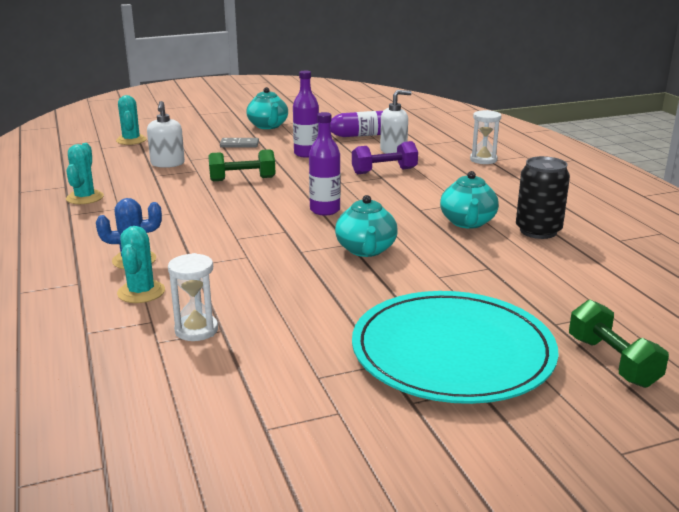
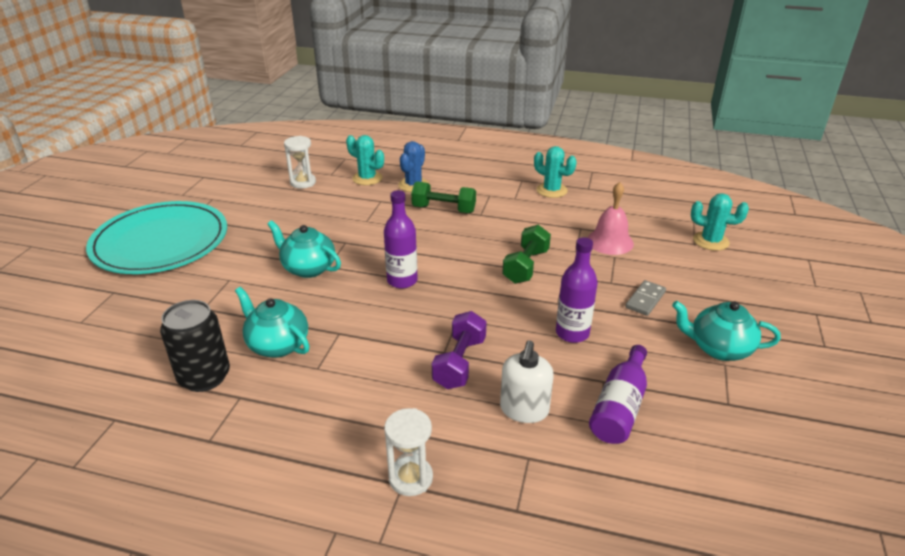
camera: 125 degrees right, 10 degrees up
white soap dispenser [147,101,185,168] -> pink bell [587,182,634,255]
green dumbbell [569,300,669,388] -> green dumbbell moved to [411,181,476,213]

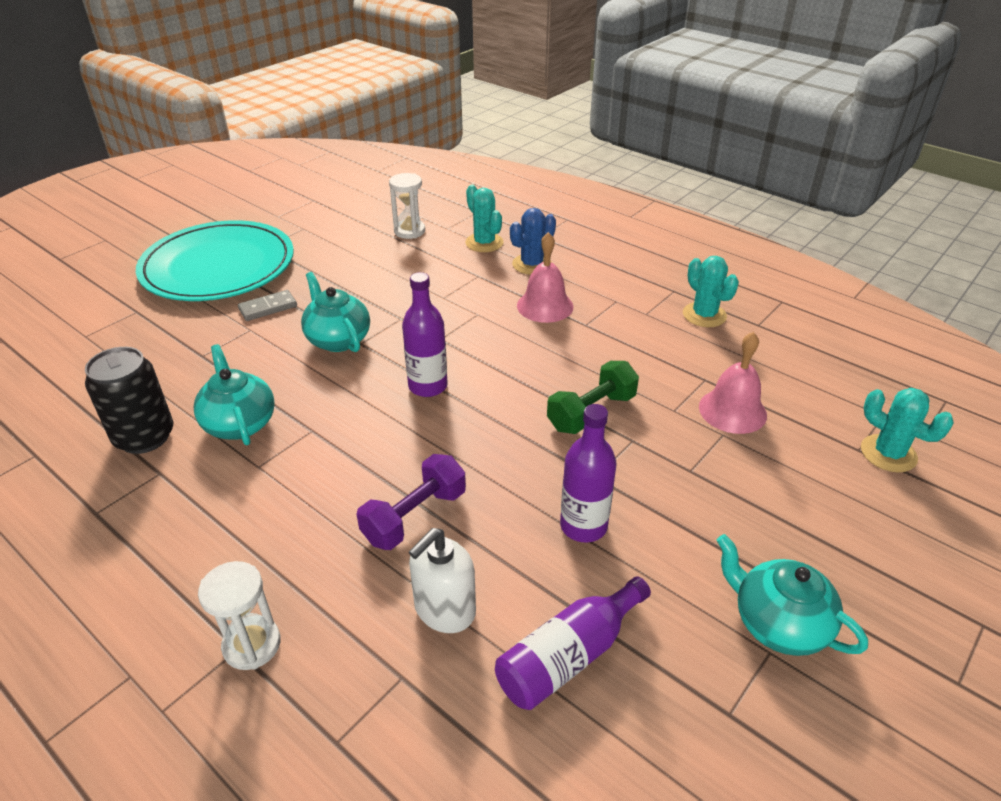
camera: 25 degrees right, 5 degrees up
green dumbbell [411,181,476,213] -> pink bell [517,232,573,323]
grey domino [625,280,666,316] -> grey domino moved to [238,290,297,321]

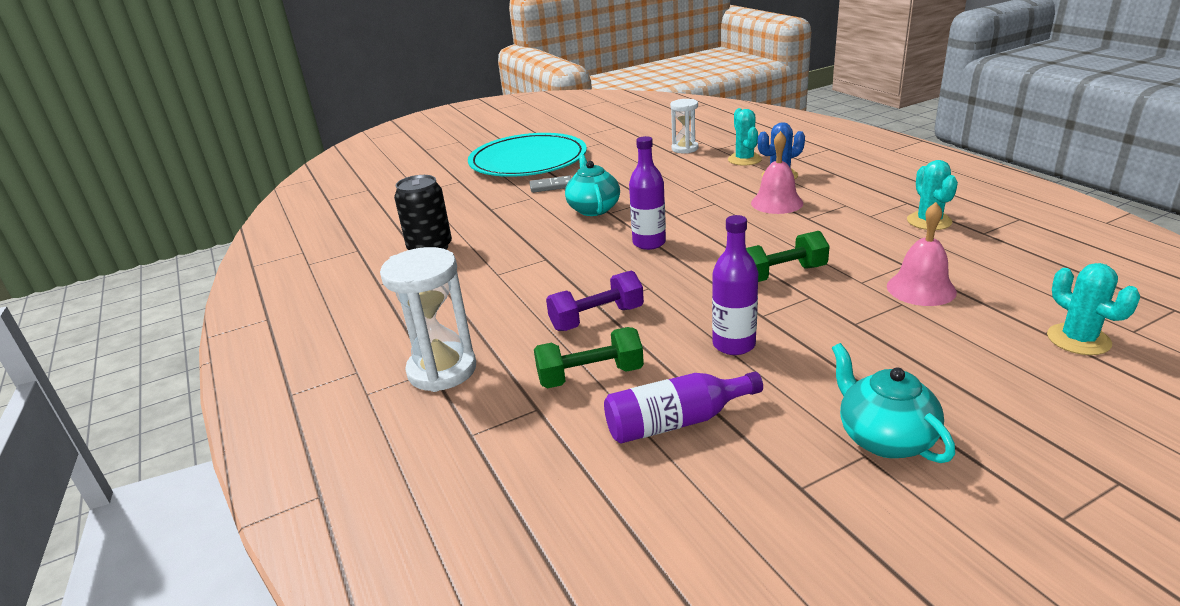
camera: 25 degrees right, 10 degrees down
turquoise teapot [194,344,275,445] -> none
white hourglass [198,561,281,670] -> white hourglass [380,247,476,392], size x1.57
white soap dispenser [409,528,476,633] -> green dumbbell [534,327,644,389]

